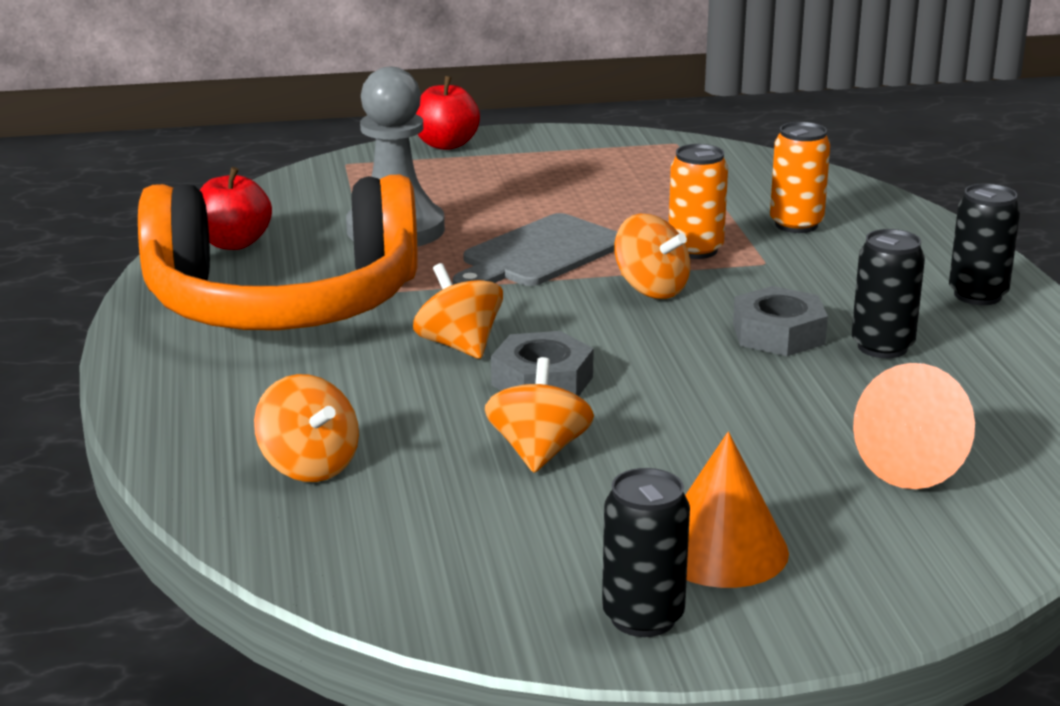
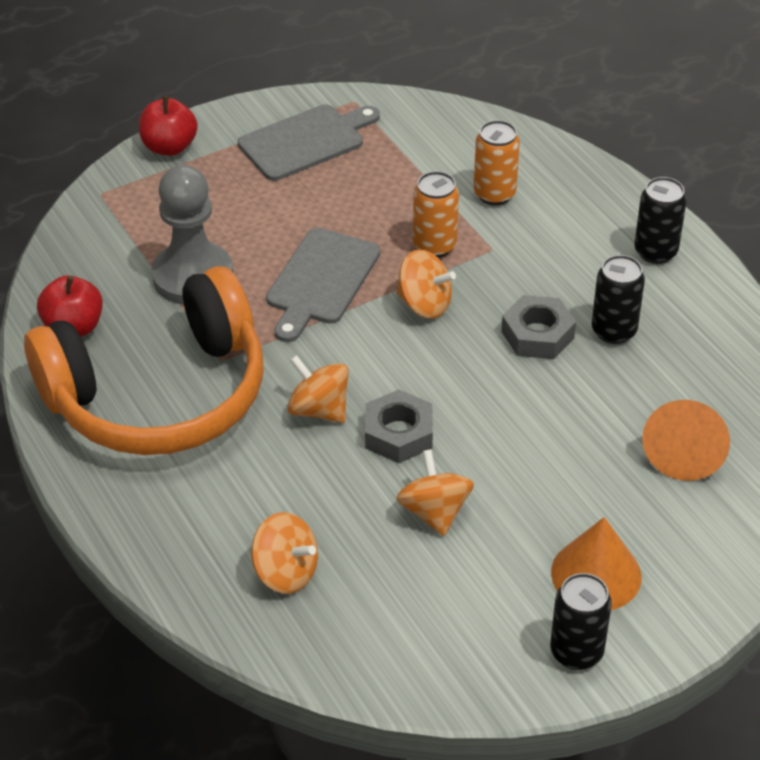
camera: 20 degrees left, 20 degrees up
none -> grey cutting board [238,104,380,181]

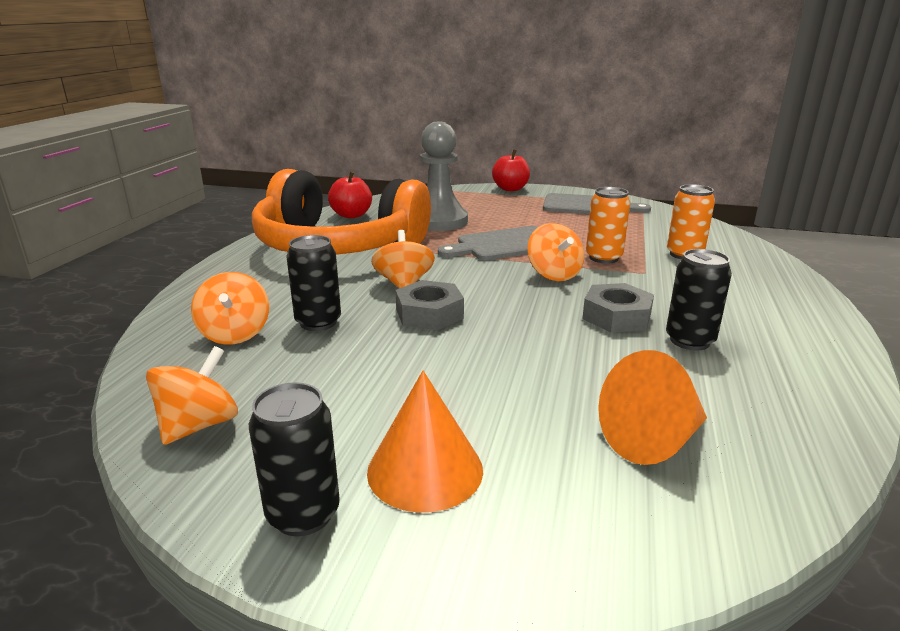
camera: 45 degrees right, 20 degrees down
orange spinning top [396,449,474,536] -> orange spinning top moved to [146,346,238,445]
black can [634,177,686,264] -> black can moved to [287,235,341,331]

